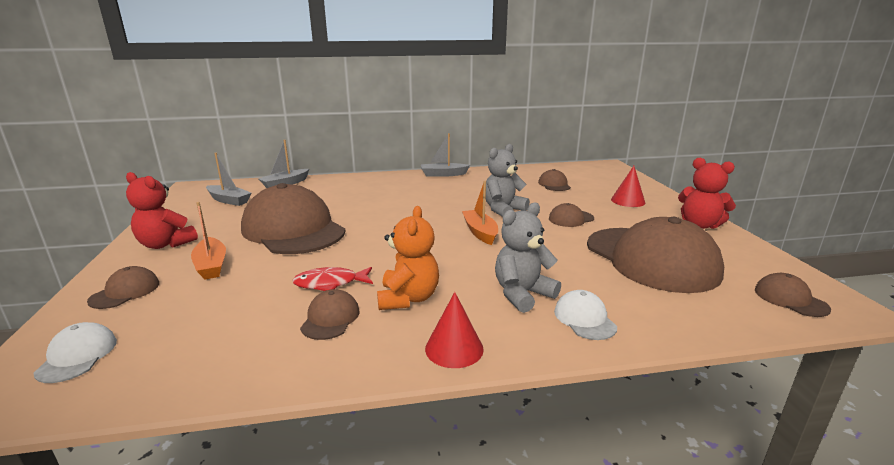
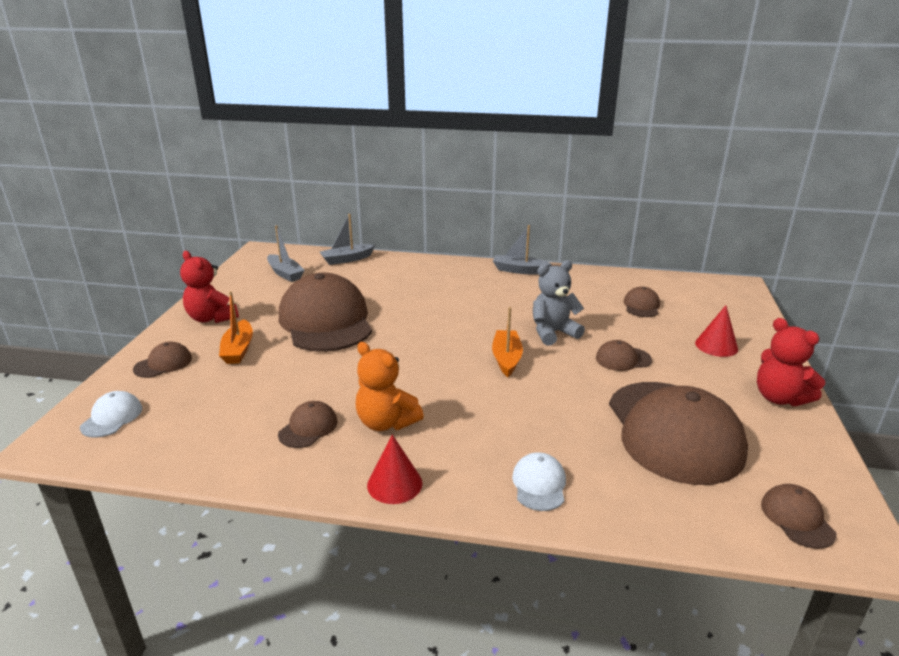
camera: 20 degrees right, 5 degrees up
red fish [292,267,373,291] -> none
orange teddy bear [377,206,439,310] -> orange teddy bear turned 105 degrees clockwise [356,342,424,431]
grey teddy bear [495,203,561,313] -> none

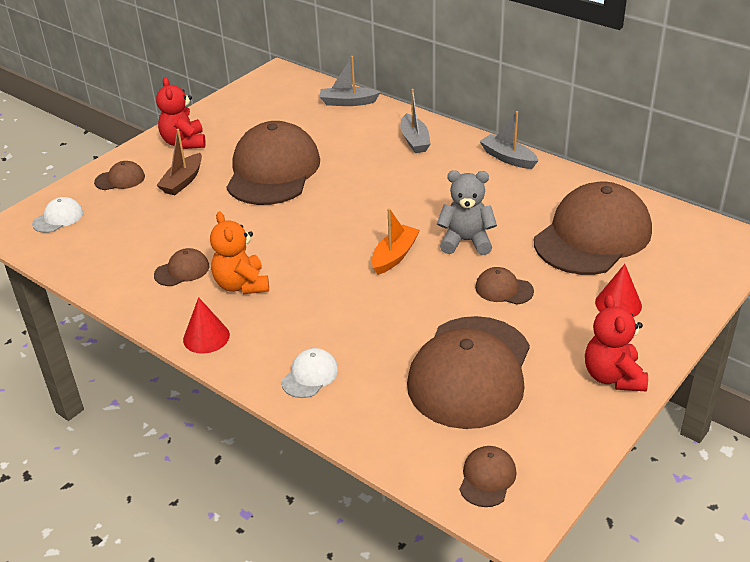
camera: 30 degrees right, 10 degrees up
orange boat [219,291,253,364] -> brown boat [156,129,202,195]
grey boat [267,225,305,282] -> grey boat moved to [400,89,431,153]
brown cap [623,287,660,317] -> brown cap [534,182,652,275], size x2.41

